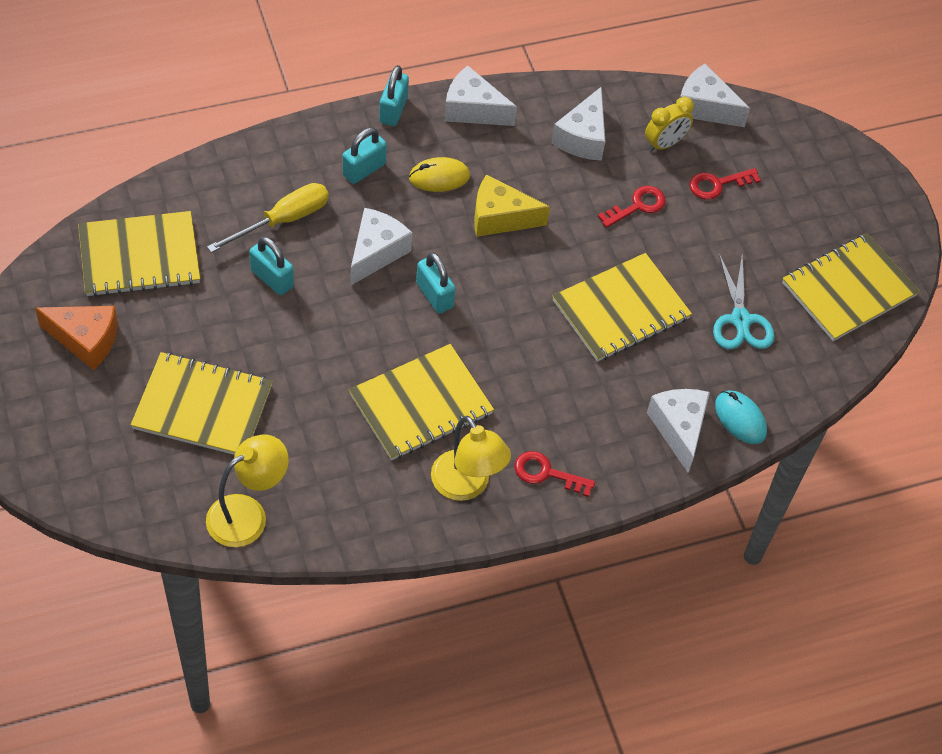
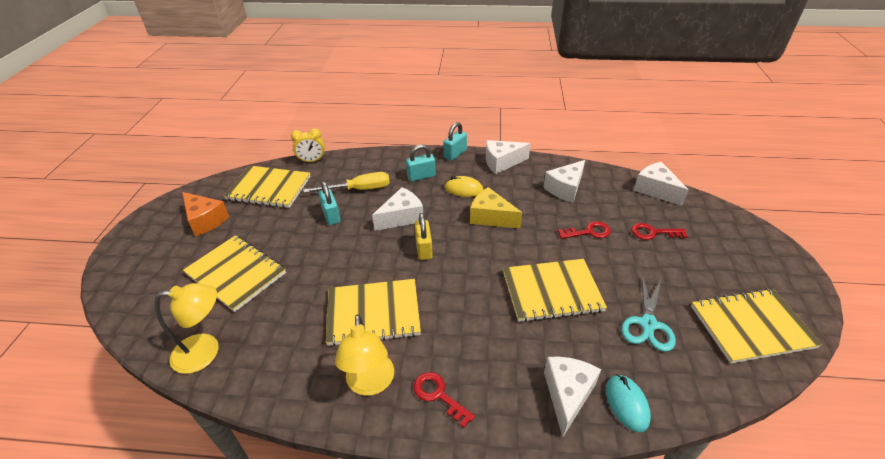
camera: 30 degrees right, 15 degrees down
turquoise padlock [416,252,456,313] -> yellow padlock [415,213,433,260]
white cheese [444,66,517,126] -> white cheese turned 60 degrees counterclockwise [486,140,531,174]
yellow clock [645,97,694,152] -> yellow clock moved to [291,128,325,163]

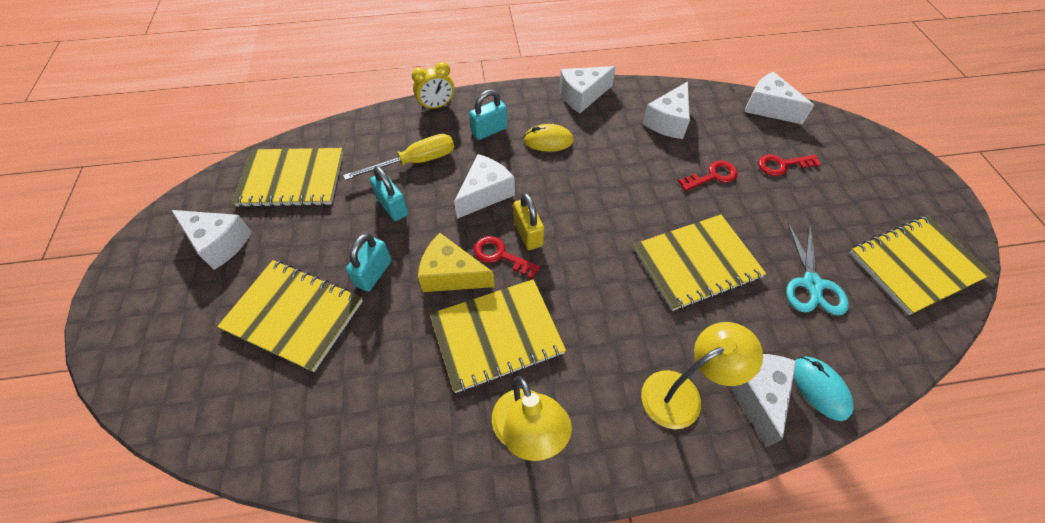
camera: 15 degrees left, 15 degrees up
yellow lamp [154,283,219,374] -> yellow lamp moved to [641,322,763,429]
orange cheese [182,192,229,236] -> white cheese [171,210,252,270]
yellow clock [291,128,325,163] -> yellow clock moved to [412,62,454,110]
red key [413,372,475,428] -> red key moved to [474,236,540,279]
turquoise padlock [444,122,467,161] -> turquoise padlock moved to [346,233,392,292]
yellow cheese [470,187,522,228] -> yellow cheese moved to [418,233,495,292]

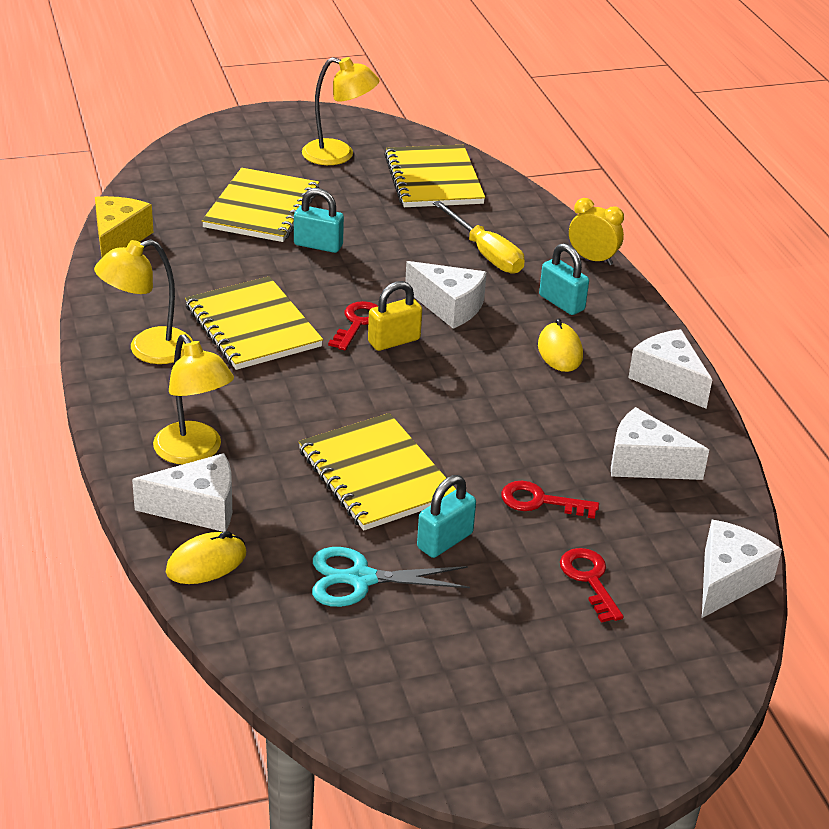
camera: 80 degrees right, 20 degrees down
white cheese [171,210,252,270] -> yellow lamp [302,57,380,165]
turquoise padlock [370,166,408,221] -> turquoise padlock moved to [417,475,476,558]
yellow clock [412,62,454,110] -> yellow clock turned 150 degrees clockwise [569,198,624,265]
yellow cheese [418,233,495,292] -> yellow cheese moved to [95,196,154,258]
red key [678,160,738,191] -> red key turned 135 degrees clockwise [501,481,599,519]
turquoise mouse [794,357,854,421] -> yellow mouse [166,531,246,584]
yellow notebook [850,216,992,315] -> none

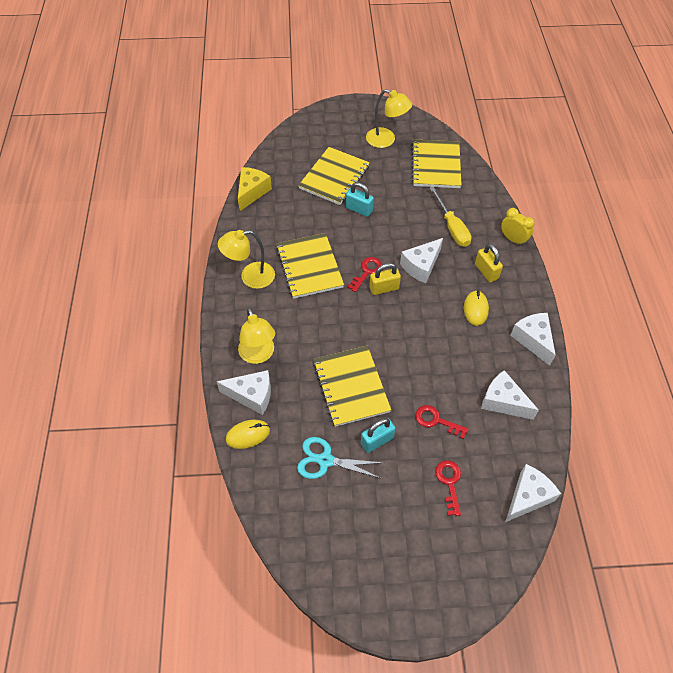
camera: 15 degrees right, 20 degrees up
white cheese [405,261,487,329] -> white cheese turned 90 degrees clockwise [400,238,443,283]
turquoise padlock [539,243,589,315] -> yellow padlock [475,244,503,282]

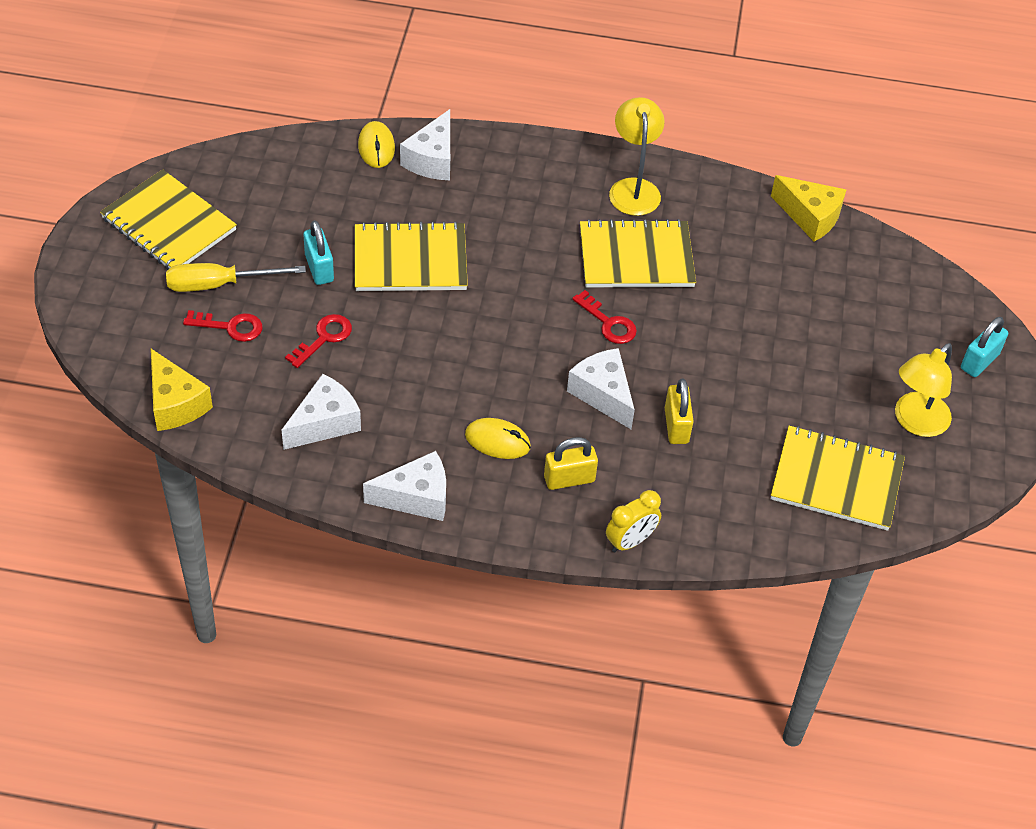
camera: 100 degrees right, 5 degrees down
yellow lamp [238,308,275,364] -> none
turquoise scissors [297,437,384,479] -> none
yellow notebook [298,147,370,205] -> yellow notebook moved to [100,169,237,270]
turquoise padlock [346,182,374,217] -> turquoise padlock moved to [961,317,1008,377]
yellow padlock [369,263,401,295] -> yellow padlock moved to [665,379,694,444]
yellow screwdriver [430,186,471,247] -> yellow screwdriver moved to [166,263,306,292]
white cheese [506,464,561,522] -> yellow cheese [151,349,213,431]

